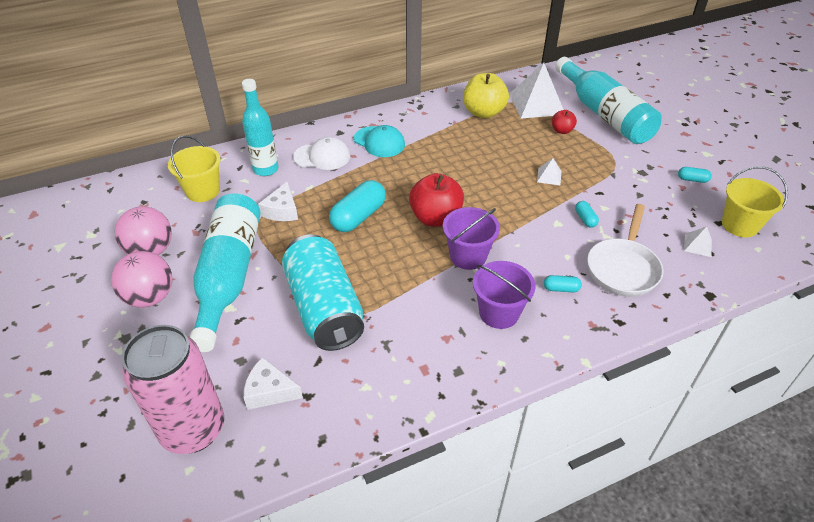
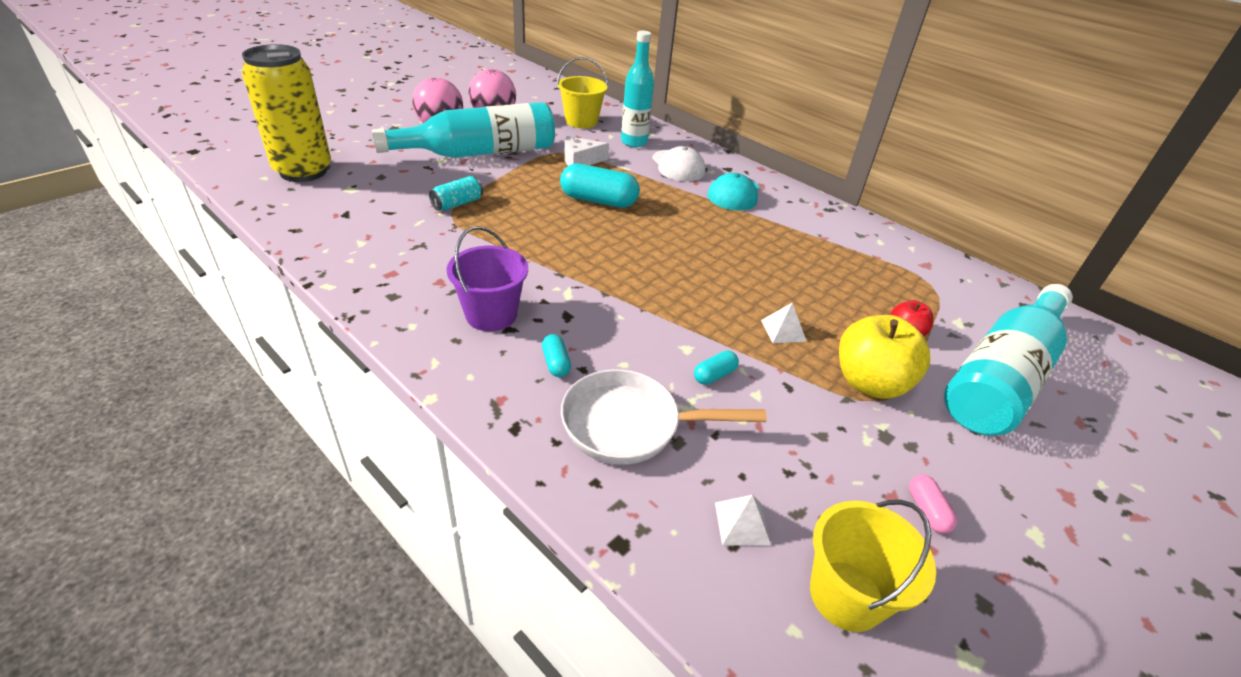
camera: 65 degrees right, 5 degrees down
pink can [122,325,224,454] -> yellow can [242,44,331,182]
white cheese [244,357,303,410] -> none
turquoise can [282,234,364,351] -> turquoise can [429,176,483,211], size x0.41
red apple [409,173,464,227] -> none
purple bucket [443,207,500,270] -> none
yellow apple [463,73,509,118] -> yellow apple moved to [839,315,930,399]
white pyramid [509,63,563,118] -> none
turquoise capsule [678,167,712,183] -> pink capsule [909,475,957,534]

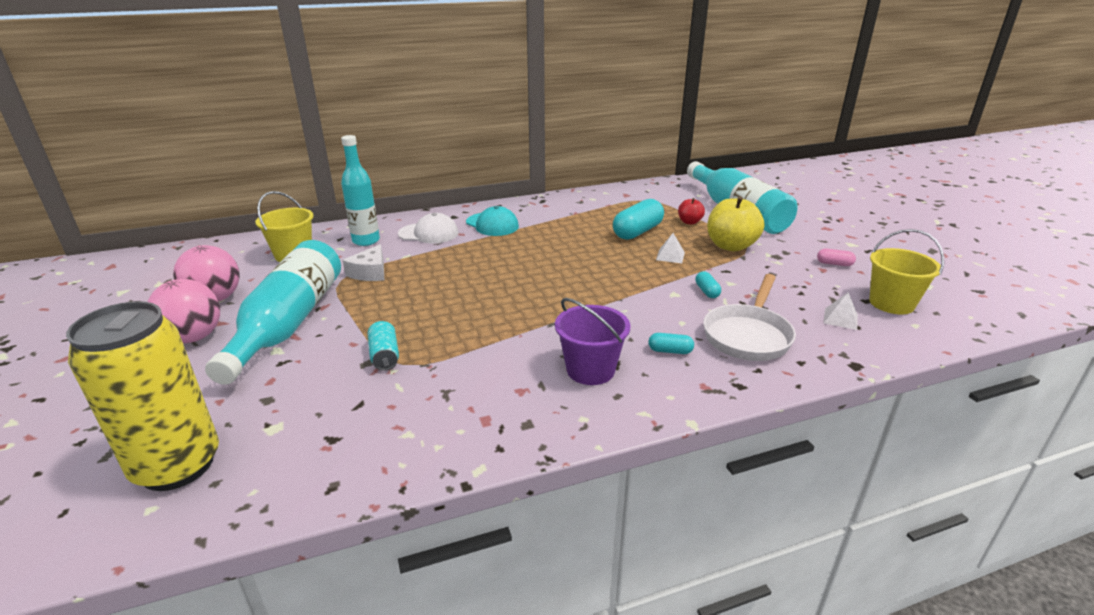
camera: 60 degrees left, 10 degrees down
turquoise capsule [560,163,640,208] -> turquoise capsule moved to [613,199,664,240]

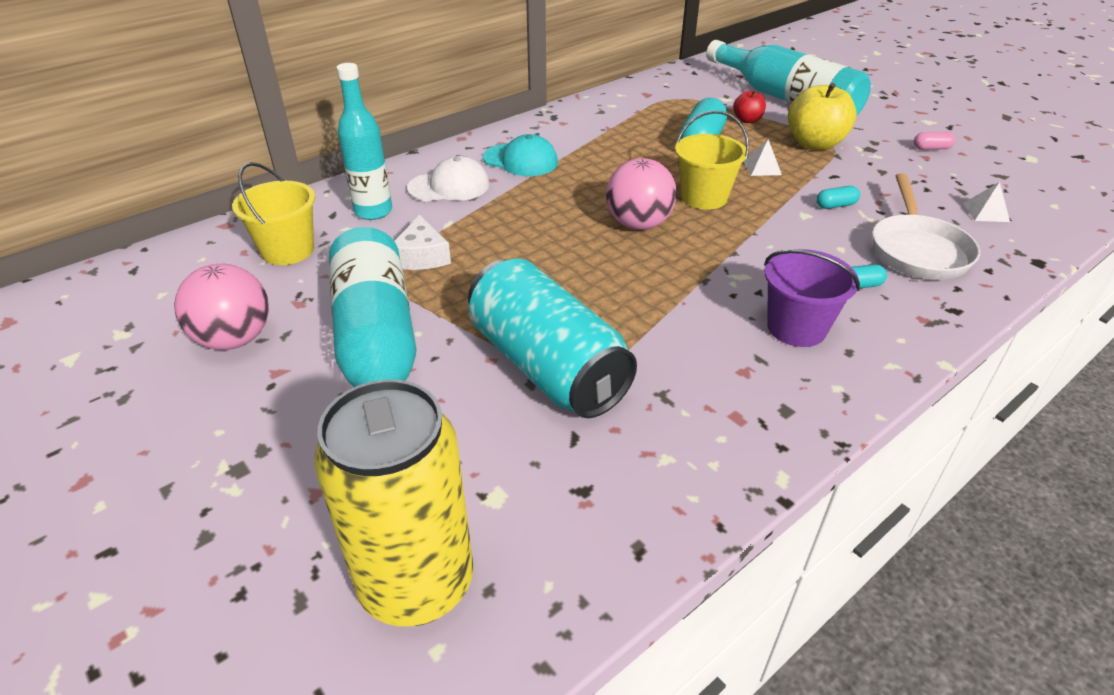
camera: 20 degrees left, 10 degrees up
pink ball [147,279,220,343] -> pink ball moved to [606,158,677,230]
turquoise can [367,321,399,371] -> turquoise can [468,259,637,418], size x2.42
turquoise capsule [695,271,721,298] -> turquoise capsule turned 75 degrees counterclockwise [816,186,860,209]
yellow bucket [869,229,944,315] -> yellow bucket moved to [675,110,749,210]

